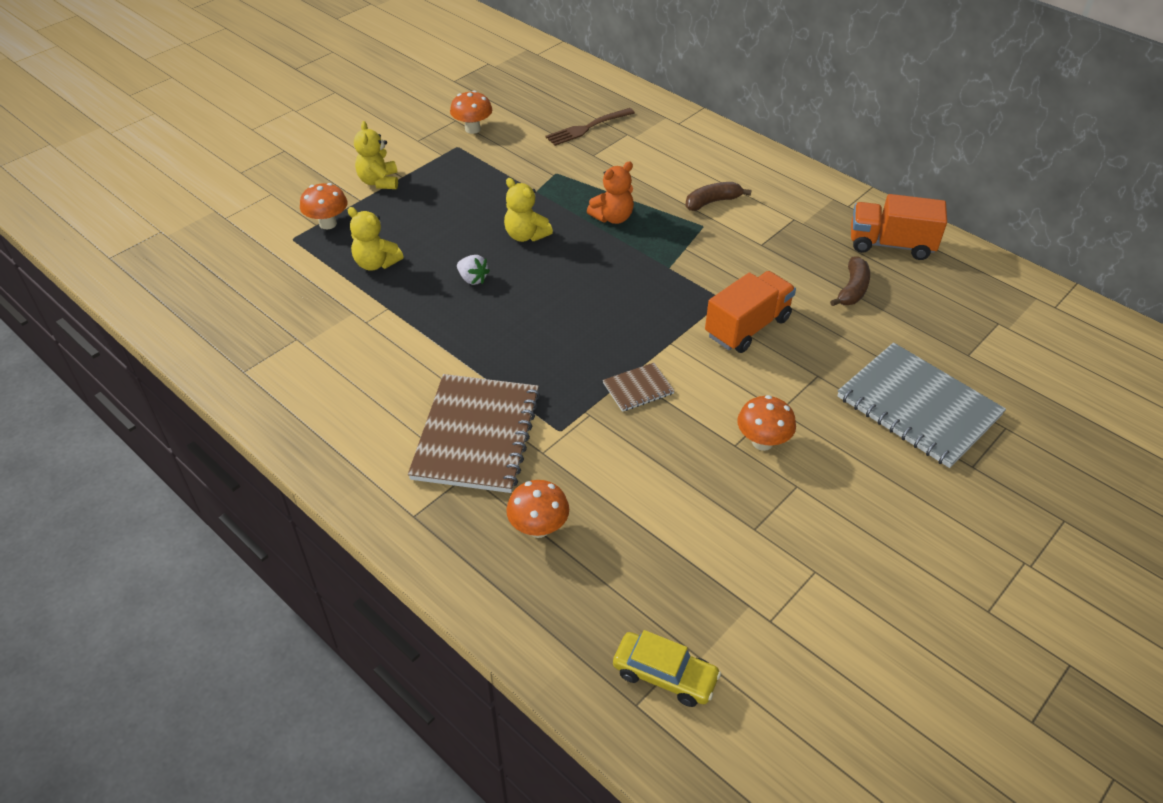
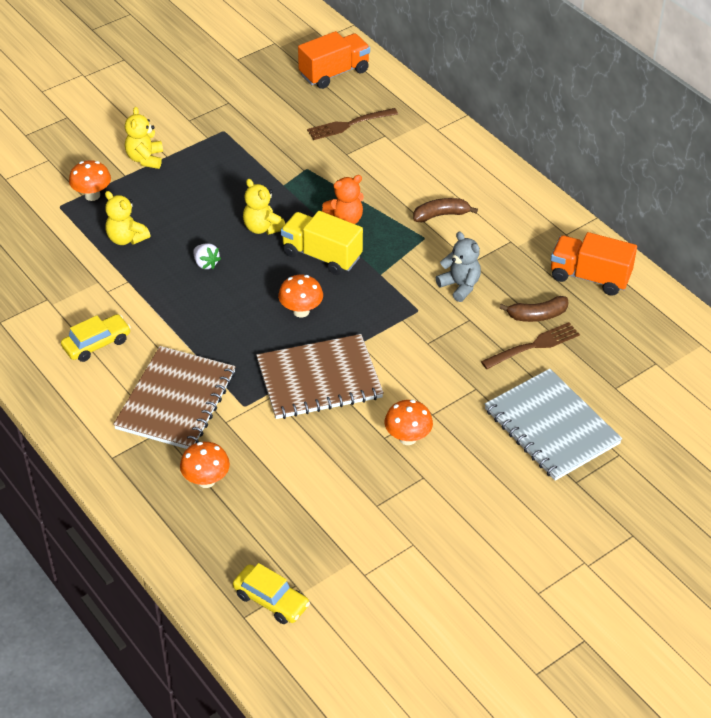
camera: 10 degrees right, 0 degrees up
orange mushroom [450,91,492,134] -> orange mushroom moved to [278,275,323,318]
brown notebook [603,362,675,412] -> brown notebook [256,334,384,419], size x2.21
orange truck [705,271,796,353] -> orange truck moved to [298,31,370,89]
brown banana [830,256,870,306] -> brown banana turned 45 degrees clockwise [500,296,569,322]
none -> yellow car [61,314,131,362]
none -> yellow truck [281,211,363,275]
none -> grey teddy bear [436,232,481,302]
none -> brown fork [481,322,580,369]

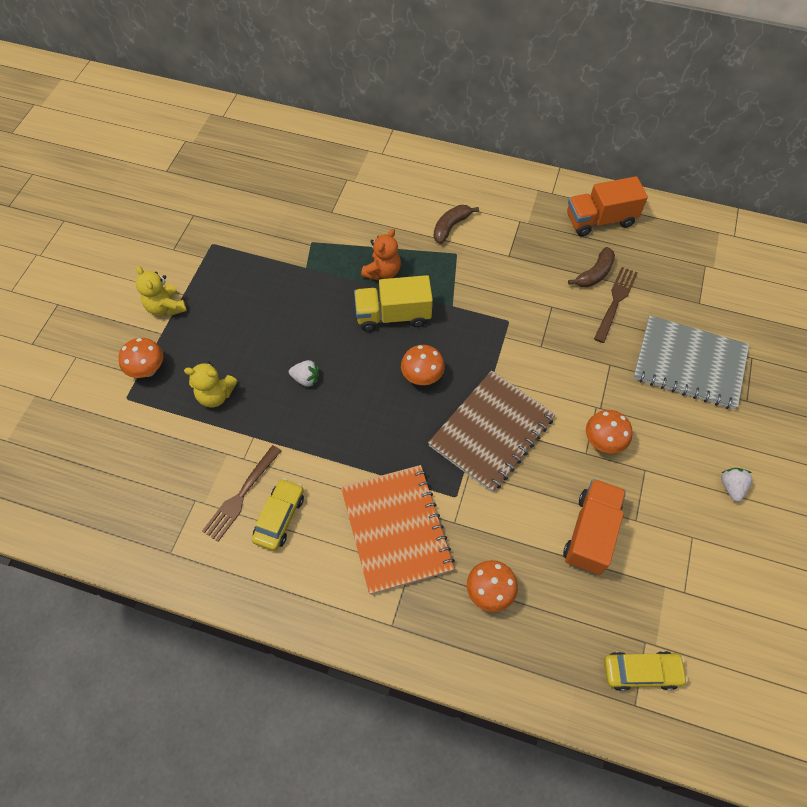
camera: 35 degrees left, 15 degrees up
brown notebook [113,346,235,449] -> orange notebook [341,465,455,595]
yellow teddy bear [243,179,285,235] -> none
orange truck [298,31,370,89] -> orange truck moved to [563,479,626,575]
brown fork [307,108,398,140] -> brown fork moved to [202,445,281,542]
grey teddy bear [436,232,481,302] -> none
none -> white strawberry [721,468,752,502]

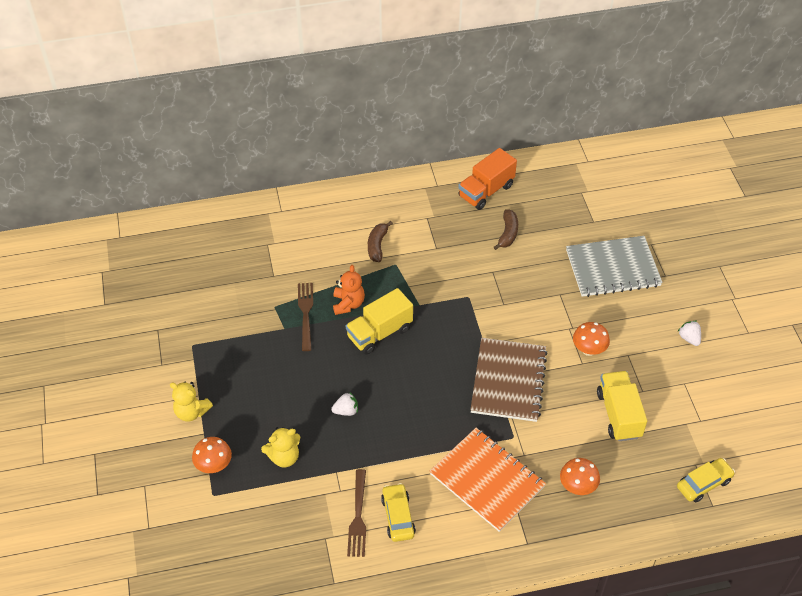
camera: 30 degrees left, 10 degrees down
orange mushroom [401,345,445,385] -> none
orange truck [563,479,626,575] -> yellow truck [597,371,647,441]
brown fork [594,267,638,343] -> brown fork moved to [298,283,313,351]

